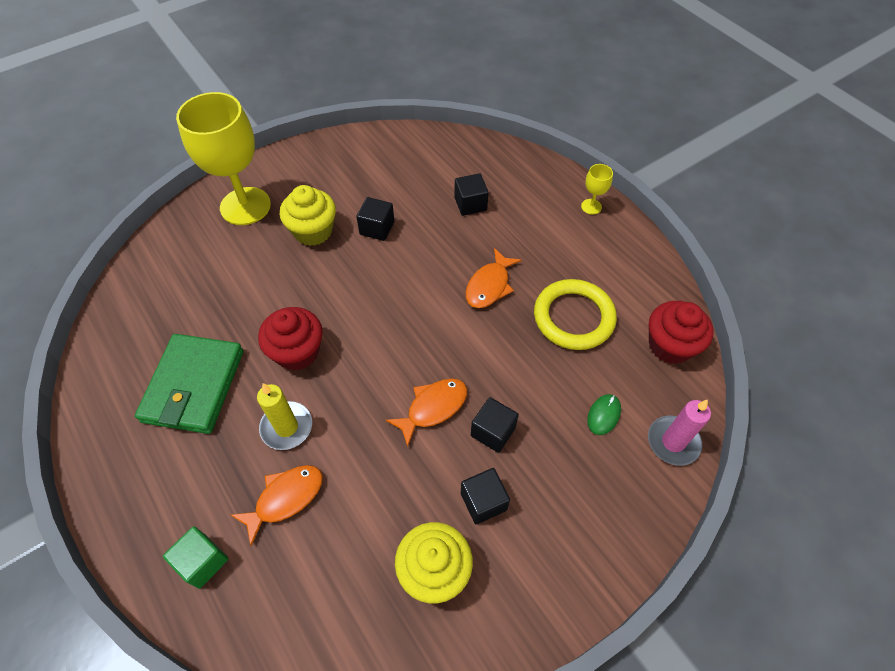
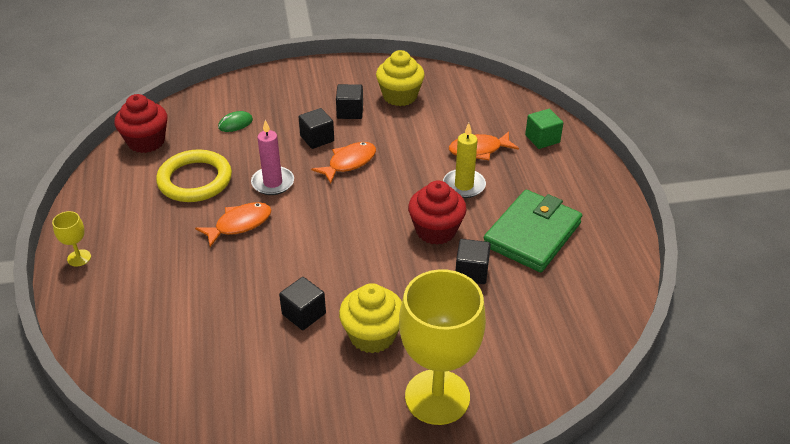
camera: 155 degrees left, 15 degrees down
orange fish [386,379,467,447] -> orange fish turned 150 degrees clockwise [311,142,376,184]
black cube [454,173,489,216] -> black cube moved to [456,239,491,284]
pink candle [648,400,711,466] -> pink candle moved to [251,120,294,195]

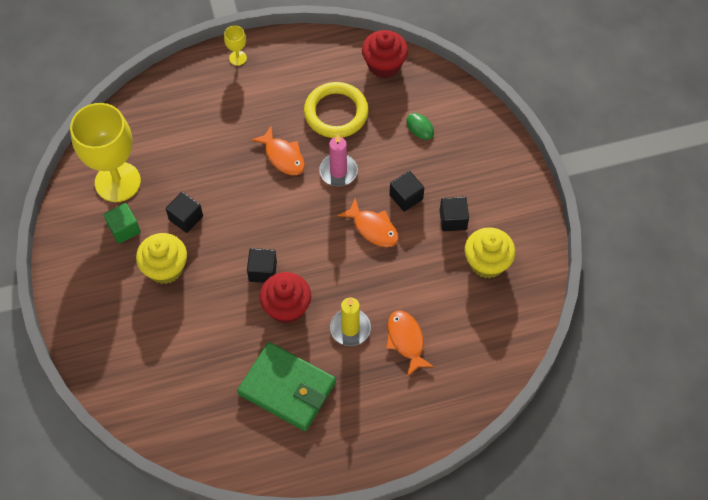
camera: 85 degrees right, 20 degrees up
yellow goblet [399,269,486,425] -> yellow goblet moved to [70,103,141,202]
black cube [456,239,491,284] -> black cube moved to [247,248,277,283]
green cube [525,109,563,149] -> green cube moved to [104,203,141,244]

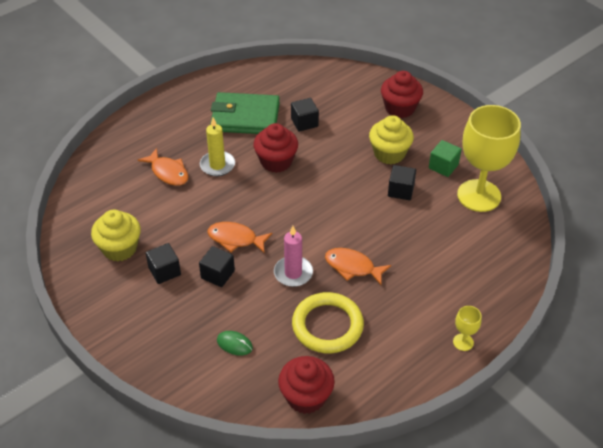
camera: 155 degrees right, 15 degrees down
black cube [247,248,277,283] -> black cube moved to [291,98,319,132]
none -> red cupcake [381,71,423,118]

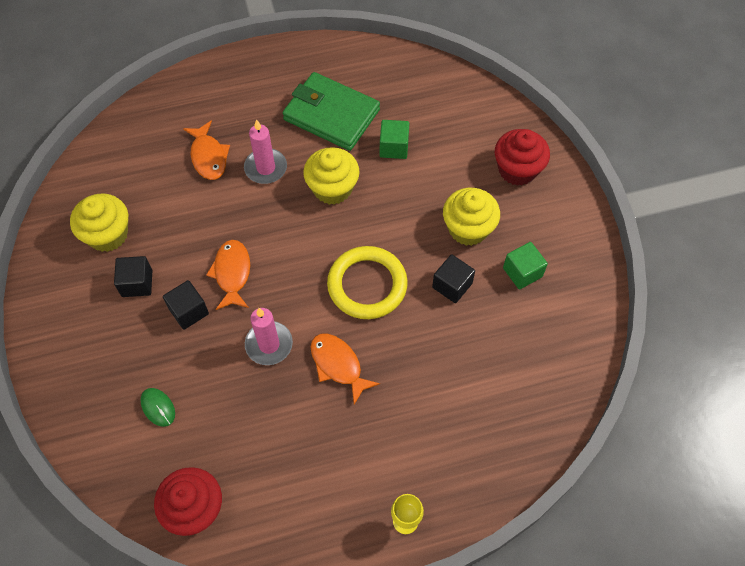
camera: 25 degrees right, 15 degrees up
yellow candle [200,117,235,176] -> pink candle [244,119,287,184]
orange fish [207,222,272,253] -> orange fish turned 45 degrees clockwise [206,240,250,310]
red cupcake [253,123,298,173] -> yellow cupcake [303,147,360,205]
black cube [291,98,319,132] -> green cube [380,120,409,159]
yellow ring [292,292,364,353] -> yellow ring moved to [327,246,408,319]
yellow goblet [457,105,521,212] -> none

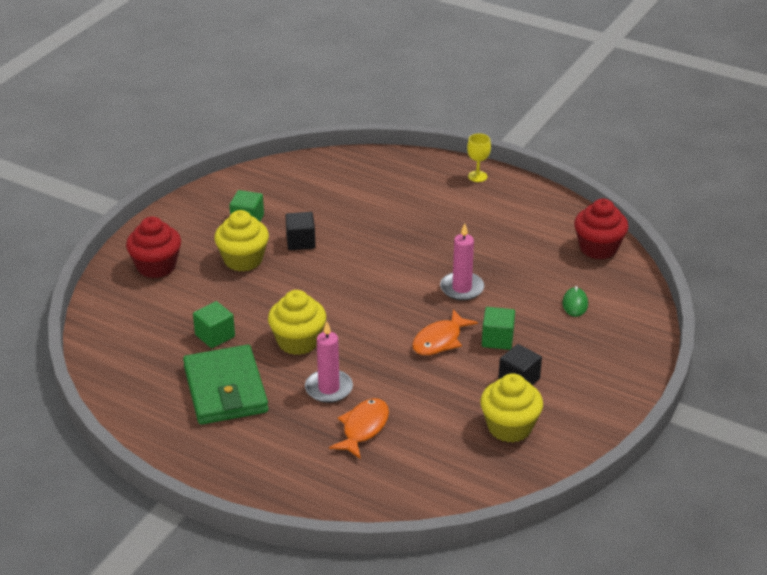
camera: 135 degrees left, 25 degrees down
black cube [163,280,209,330] -> green cube [482,307,515,350]
orange fish [311,334,380,405] -> none
yellow ring [327,246,408,319] -> none

